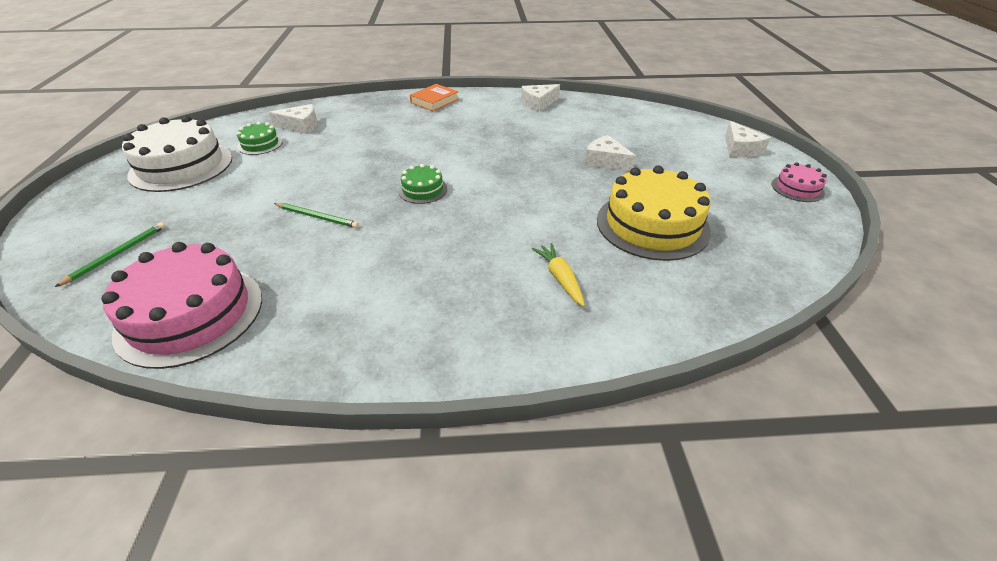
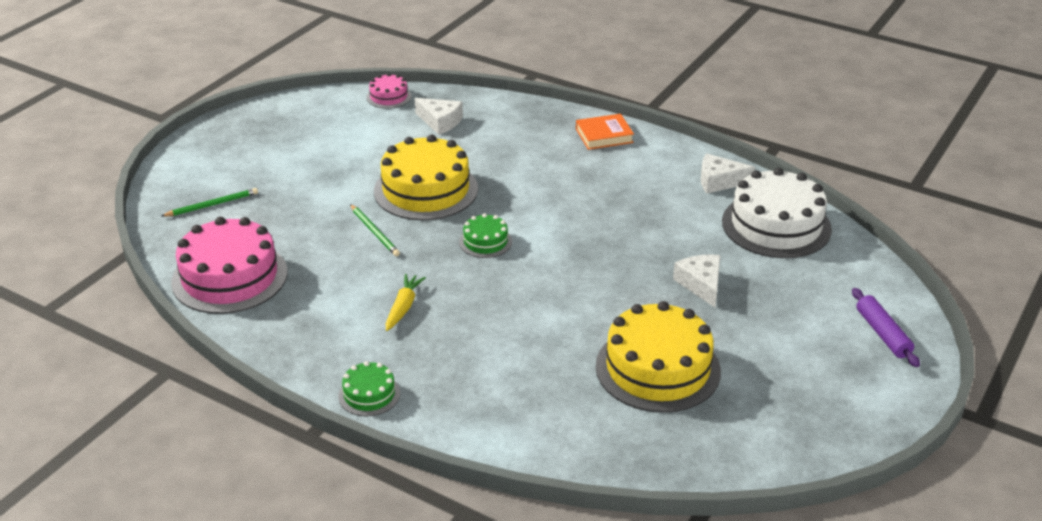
camera: 35 degrees right, 5 degrees down
white cake [122,116,232,192] -> white cake moved to [722,168,832,258]
green cake [237,122,283,155] -> green cake moved to [338,361,400,416]
yellow carrot [532,243,585,307] -> yellow carrot moved to [386,274,426,331]
white cheese [725,121,770,157] -> purple rolling pin [852,288,920,367]
pink cake [772,163,827,202] -> pink cake moved to [366,73,412,109]
none -> yellow cake [374,135,478,220]

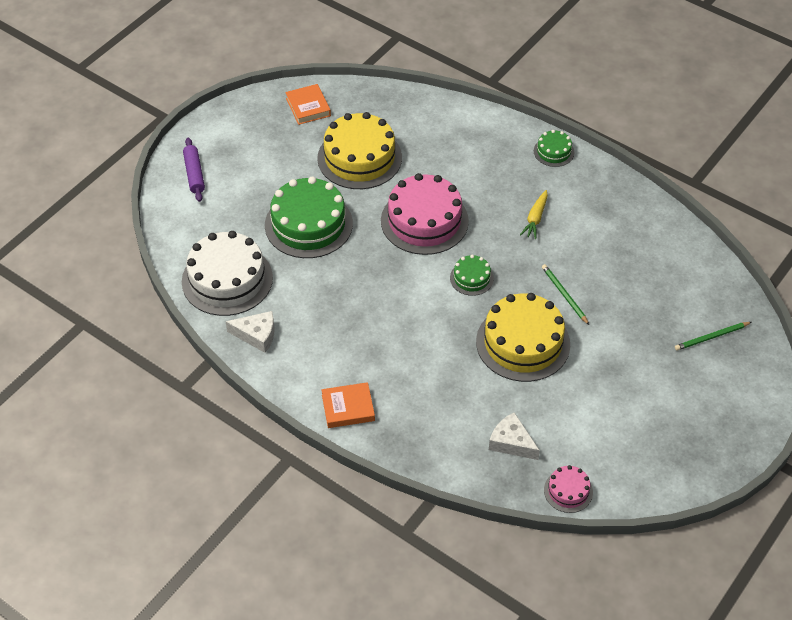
camera: 175 degrees left, 15 degrees up
pink cake [171,217,287,314] -> pink cake moved to [381,173,469,255]
white cheese [673,254,721,307] -> green cake [265,177,353,258]
none -> orange book [285,84,331,125]

